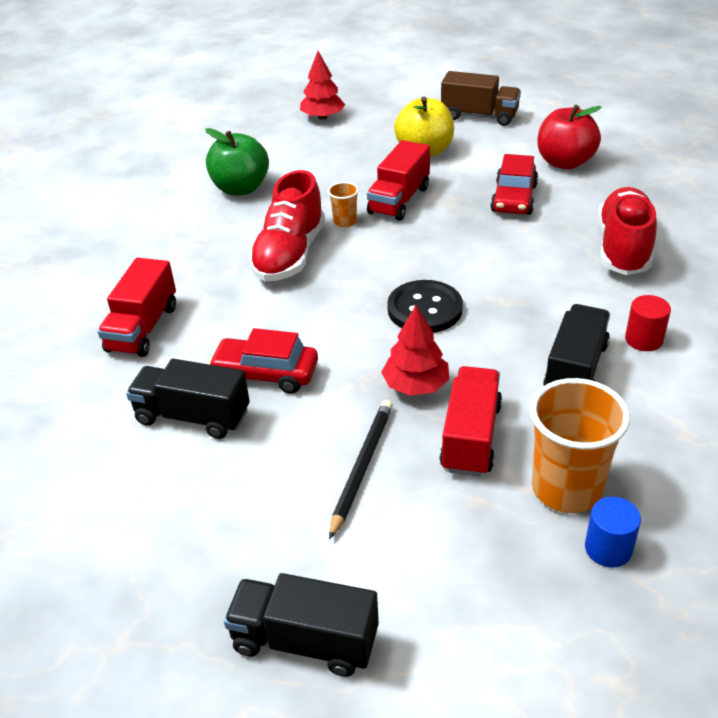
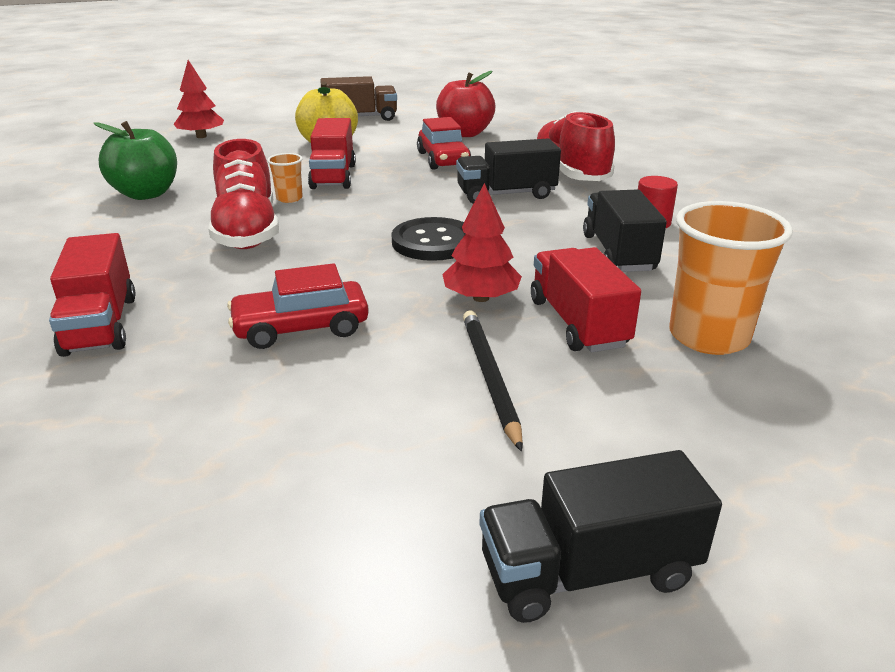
camera: 30 degrees left, 10 degrees down
black truck [126,359,250,439] -> black truck moved to [456,139,561,204]
blue cylinder [585,497,641,567] -> none

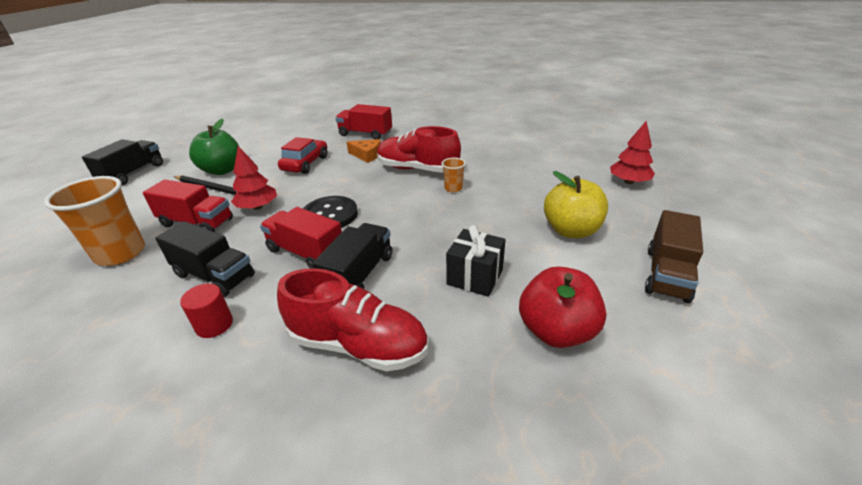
camera: 125 degrees right, 5 degrees up
green apple [93,121,177,200] -> green apple moved to [189,119,239,175]
red truck [308,118,356,189] -> red truck moved to [260,207,342,269]
red car [417,117,471,170] -> black gift [446,225,506,297]
none -> orange cheese [346,139,381,163]

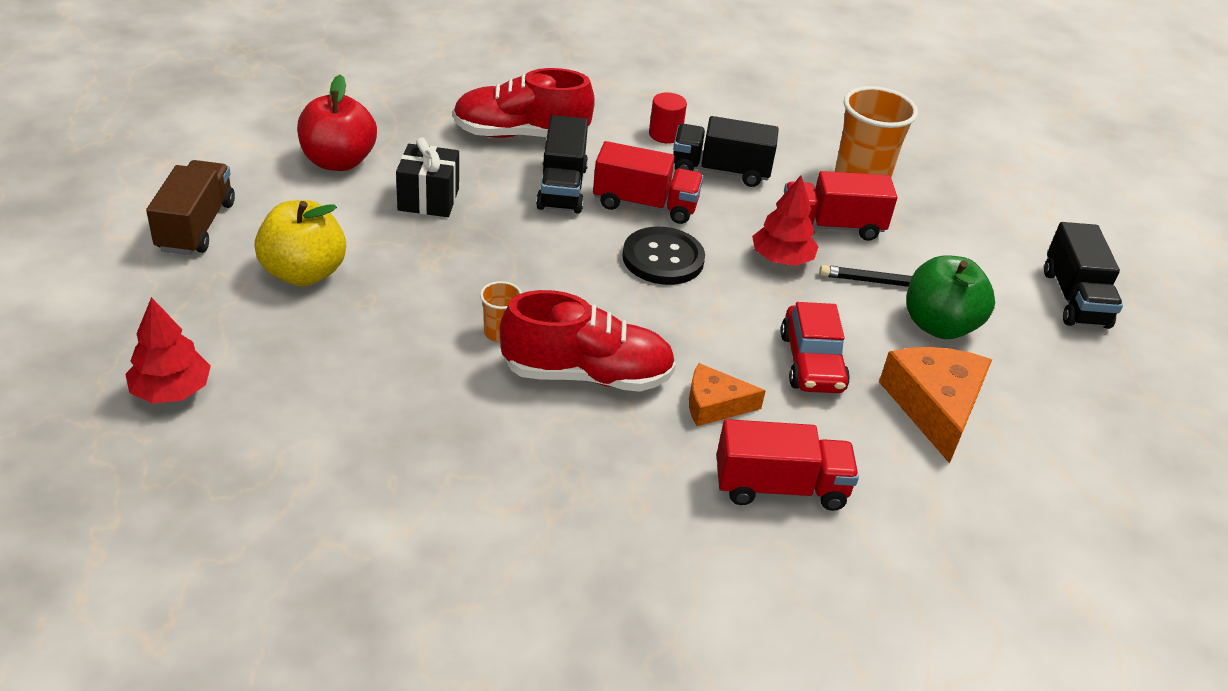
camera: 155 degrees right, 5 degrees up
none -> orange cheese [879,347,992,464]

